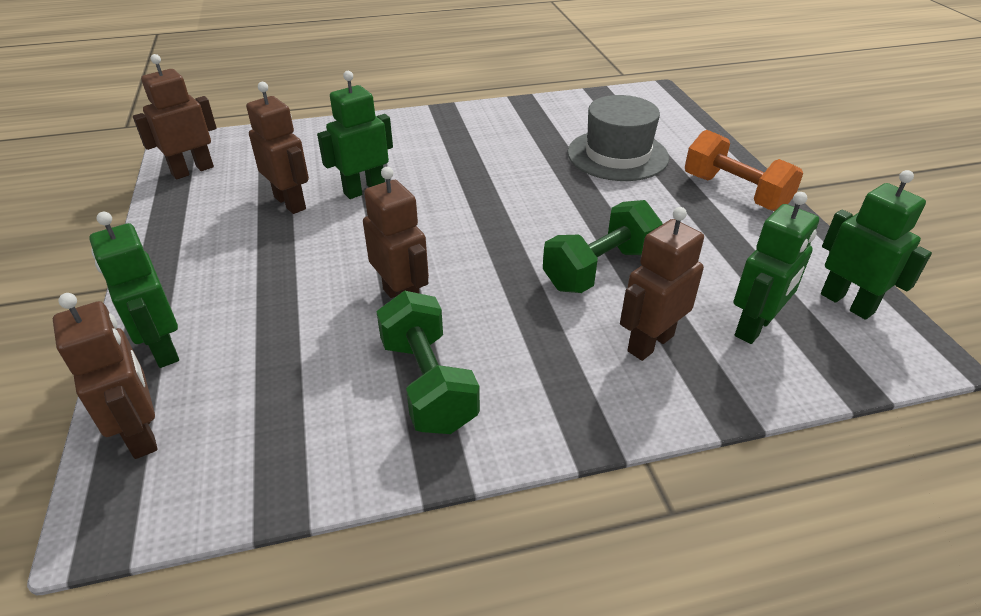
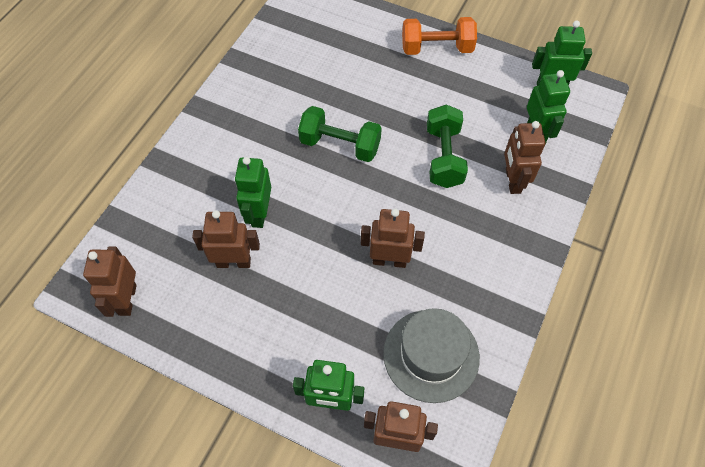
camera: 50 degrees left, 20 degrees up
green dumbbell [376,291,480,434] -> green dumbbell moved to [298,106,382,162]
grey hat [567,95,669,181] -> grey hat moved to [383,308,480,403]

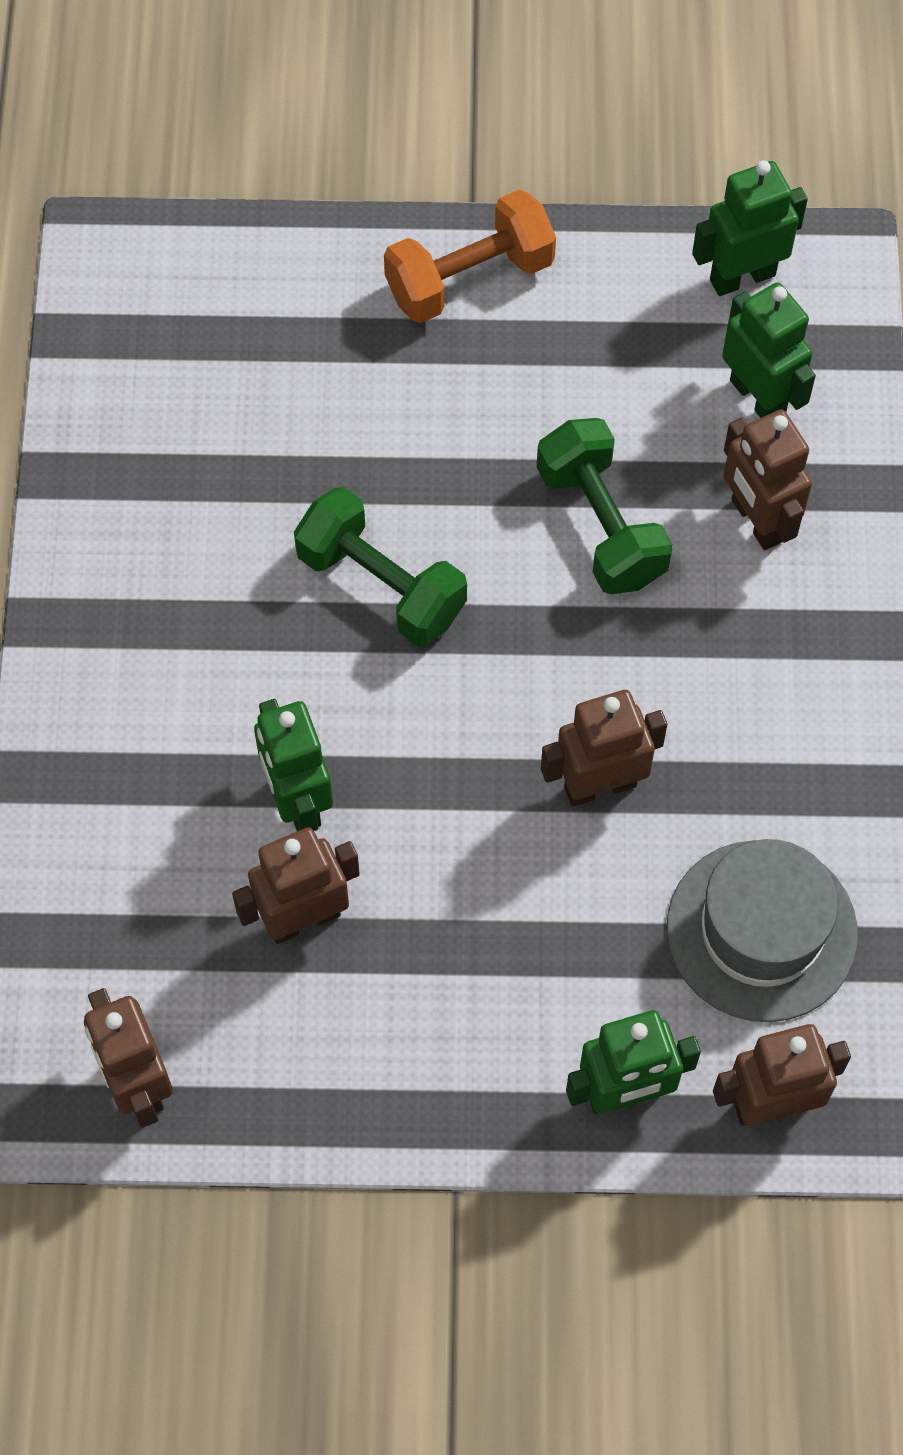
camera: 25 degrees left, 5 degrees up
green dumbbell [298,106,382,162] -> green dumbbell turned 45 degrees clockwise [294,487,467,646]

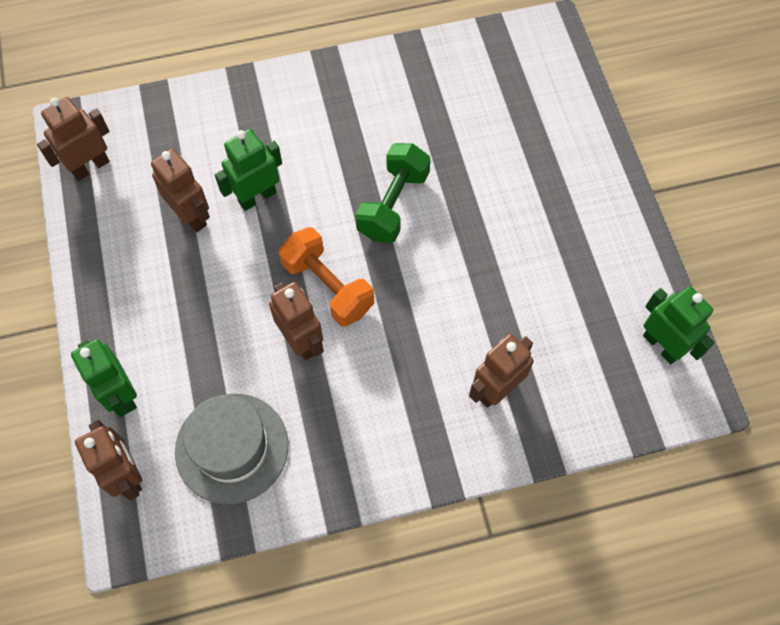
camera: 75 degrees right, 0 degrees up
orange dumbbell [384,189,556,323] -> orange dumbbell moved to [279,227,374,327]
green dumbbell [536,418,673,594] -> none
green robot [722,282,816,418] -> none

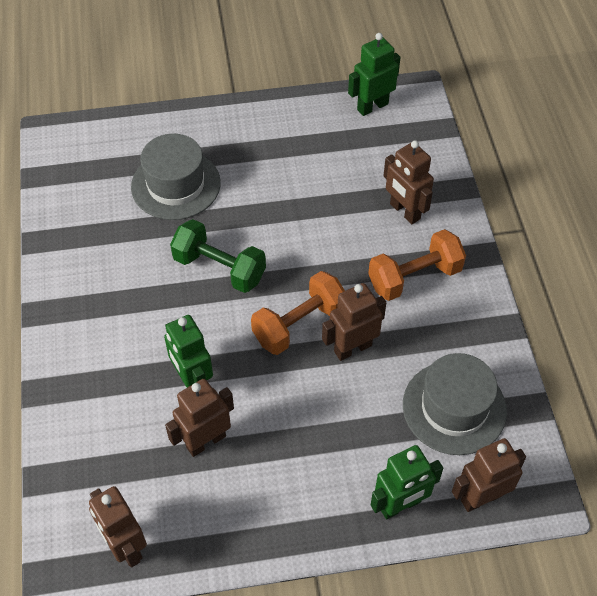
camera: 85 degrees left, 10 degrees down
none -> grey hat [131,134,221,220]
none -> orange dumbbell [368,229,466,301]

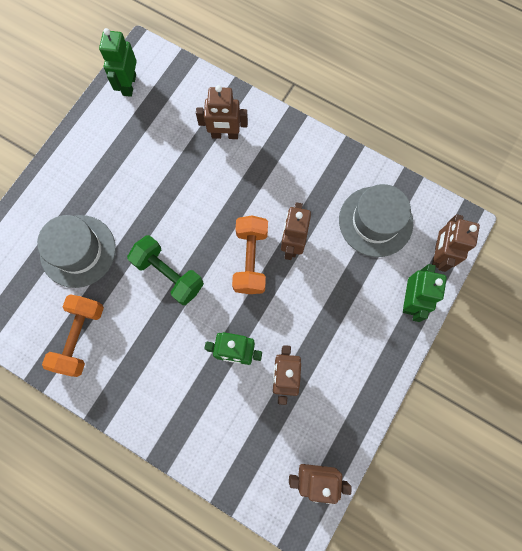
camera: 50 degrees left, 20 degrees up
green dumbbell [170,219,266,293] -> green dumbbell turned 60 degrees clockwise [127,235,204,305]
orange dumbbell [368,229,466,301] -> orange dumbbell moved to [42,294,104,377]

